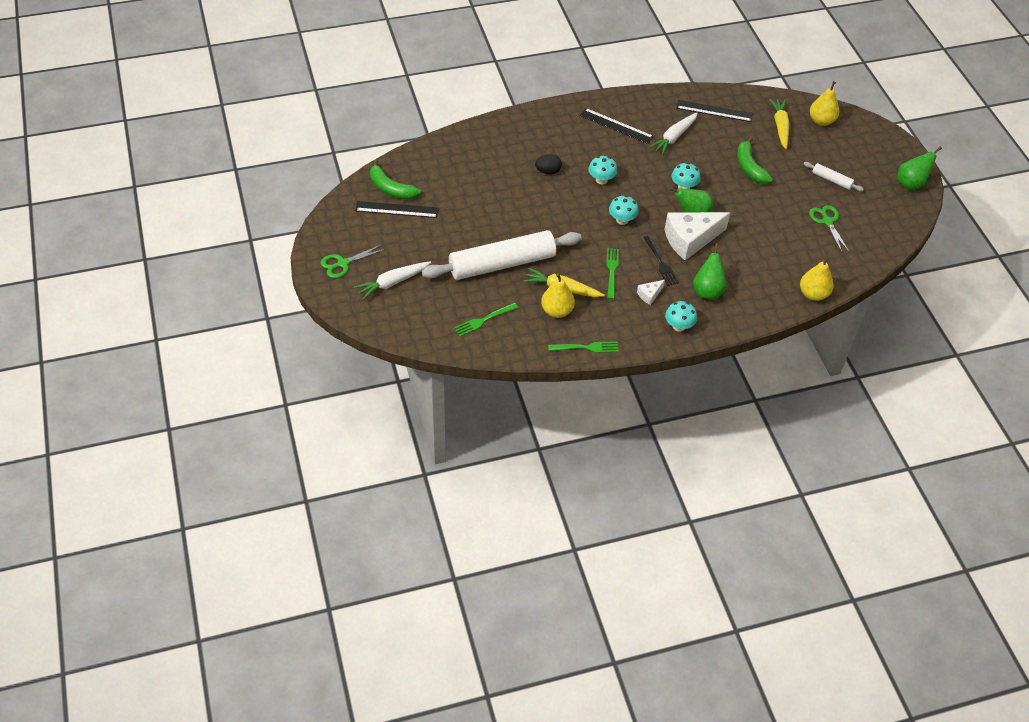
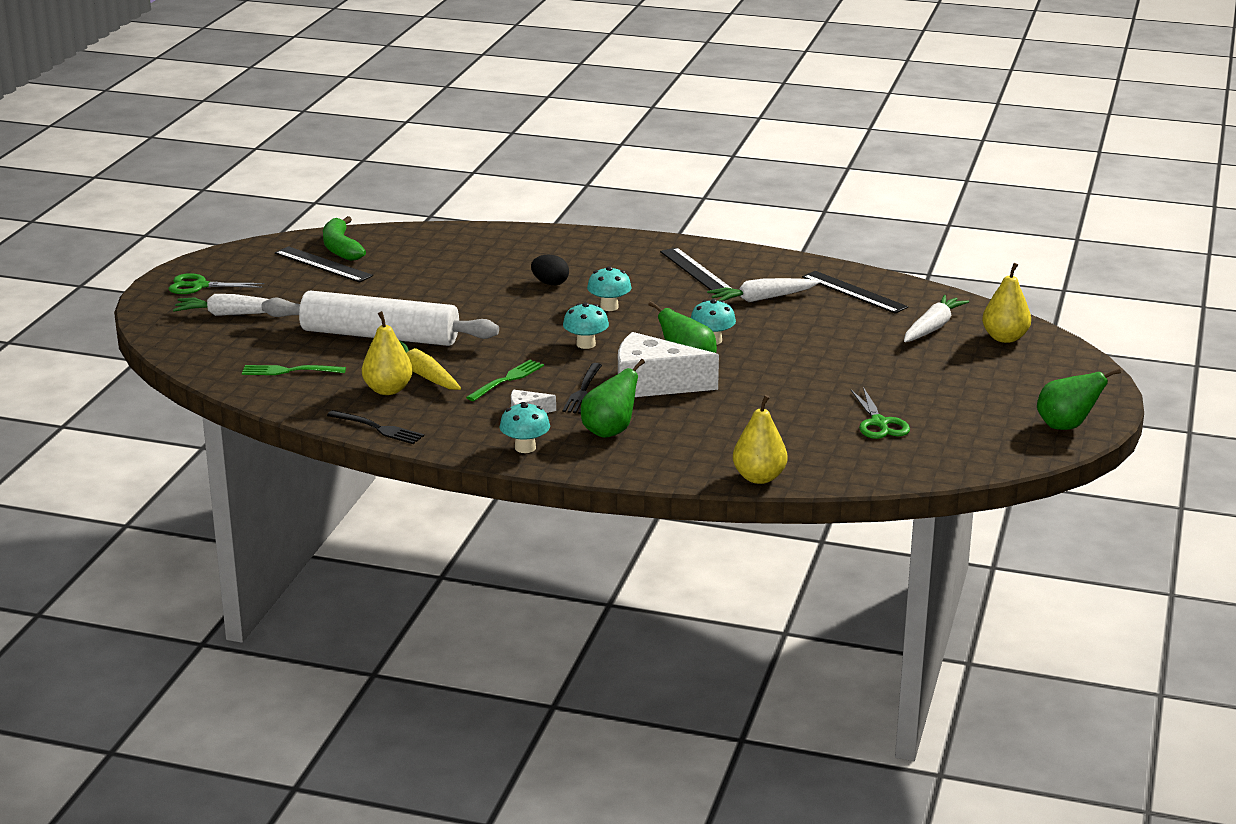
camera: 35 degrees right, 25 degrees down
green fork [548,341,619,353] -> black fork [327,410,424,444]
green banana [737,137,773,184] -> none
yellow carrot [769,99,790,149] -> white carrot [904,295,969,342]
white rolling pin [804,162,864,191] -> none
green scissors [809,205,849,252] -> green scissors turned 150 degrees clockwise [851,387,910,439]

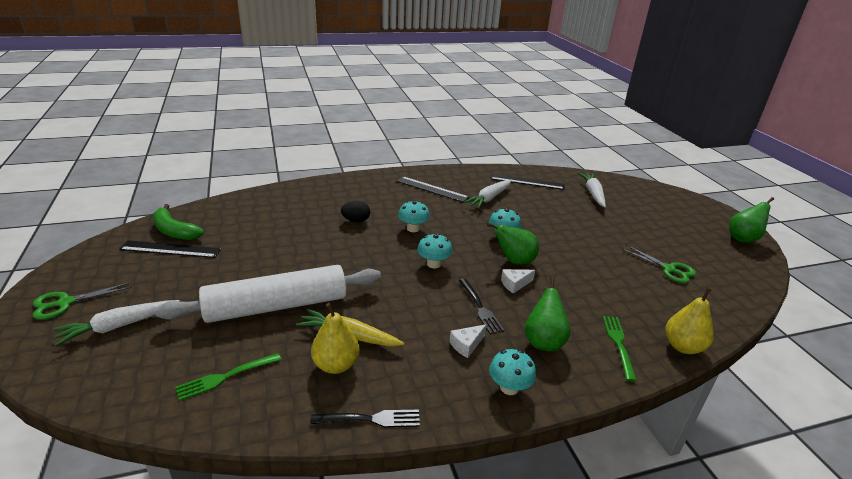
camera: 35 degrees left, 5 degrees up
green fork [466,360,544,401] -> green fork moved to [603,316,637,381]
white cheese [618,332,719,397] -> white cheese [501,269,535,293], size x0.44
yellow pear [982,263,1031,343] -> none

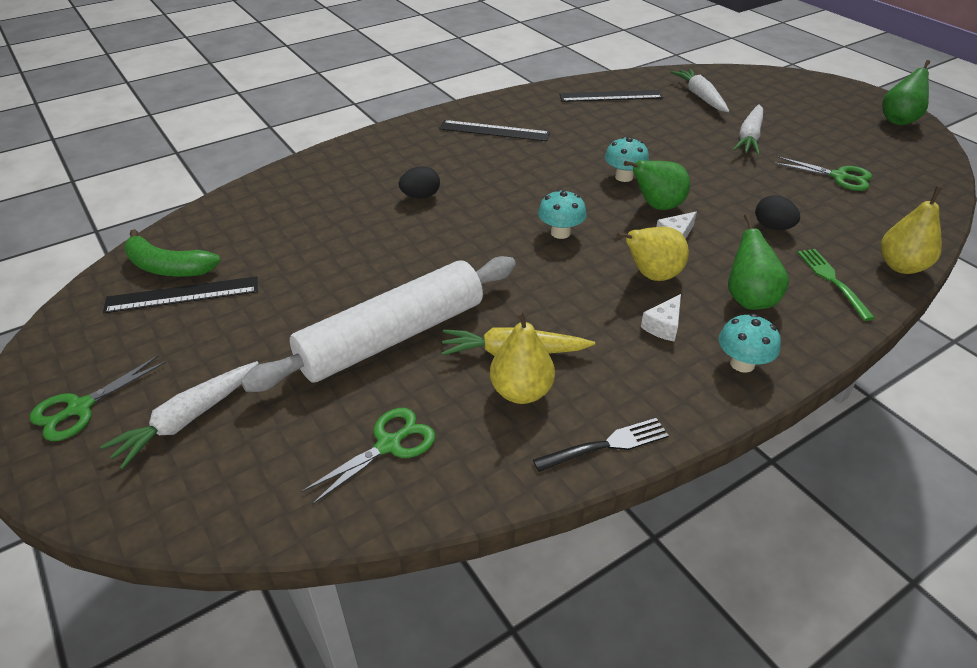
camera: 15 degrees left, 10 degrees up
green fork [175,353,281,401] -> green scissors [301,408,435,505]
turquoise mushroom [398,201,430,232] -> none
black fork [459,279,505,335] -> yellow pear [616,227,689,281]
white carrot [464,180,512,209] -> white carrot moved to [733,104,763,155]
none -> black egg [755,195,800,230]

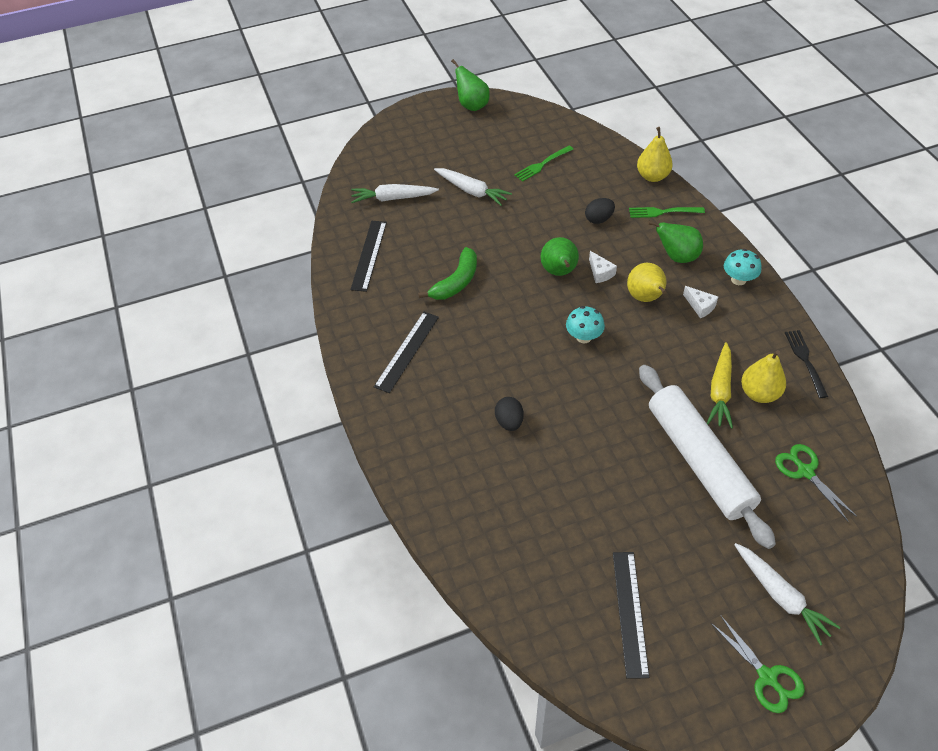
camera: 75 degrees left, 10 degrees up
green banana [124,229,220,277] -> green banana moved to [418,247,477,300]
turquoise mushroom [605,137,649,182] -> none
green scissors [774,156,872,191] -> green fork [514,146,574,182]

